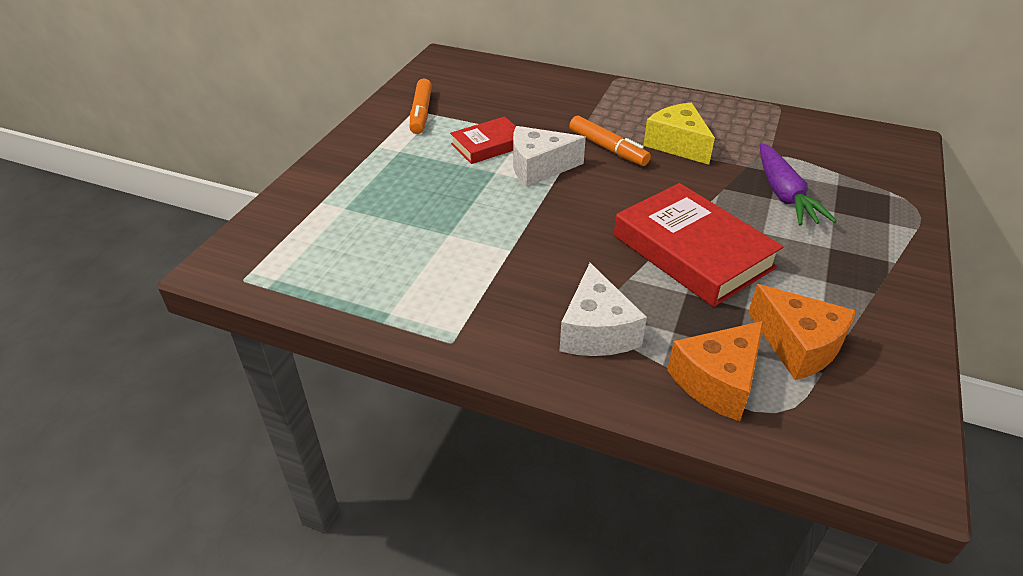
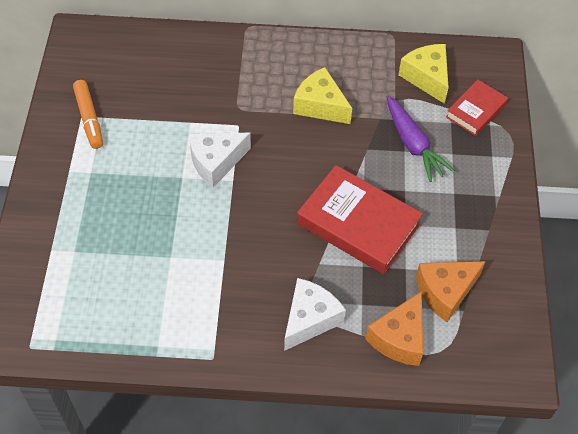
camera: 20 degrees left, 15 degrees up
red book [450,117,516,164] -> red book moved to [446,80,508,136]
white cheese [559,263,647,356] -> white cheese turned 120 degrees counterclockwise [284,278,346,351]
orange marker [569,116,651,166] -> none
orange cheese [748,284,856,380] -> orange cheese turned 120 degrees clockwise [416,261,486,322]
none -> yellow cheese [398,44,449,104]

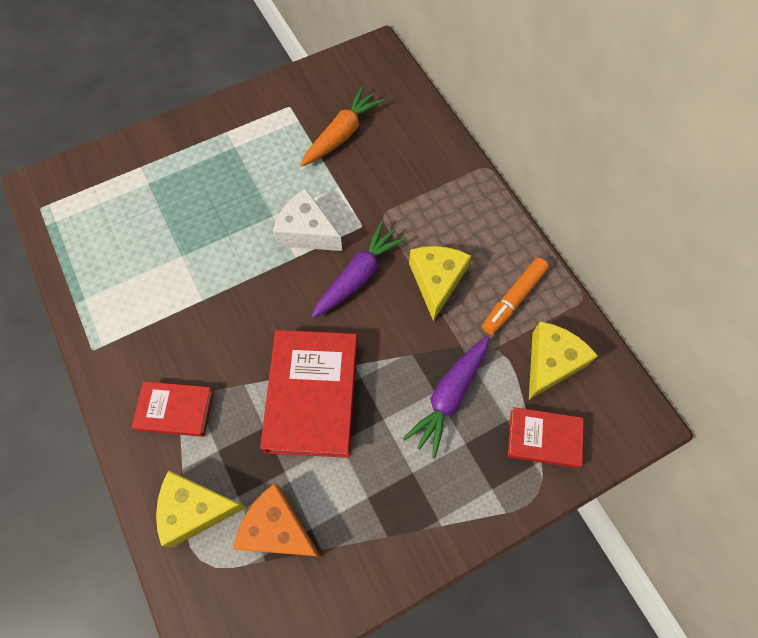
camera: 60 degrees right, 10 degrees up
orange marker [73,80,103,149] -> orange marker moved to [482,258,549,334]
white cheese [284,278,346,351] -> red book [132,381,214,437]
orange cheese [365,291,423,366] -> yellow cheese [156,470,247,547]
none -> orange carrot [301,87,385,166]
none -> purple carrot [311,221,407,318]

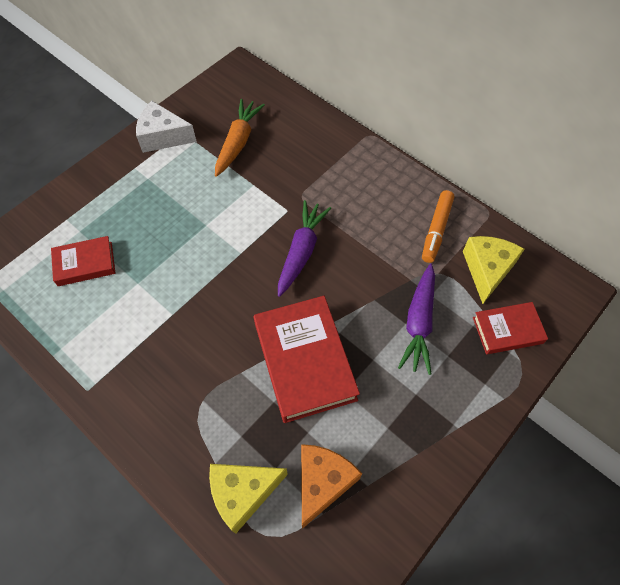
camera: 20 degrees left, 5 degrees down
red book [132,381,214,437] -> red book moved to [51,236,115,286]
orange cheese [233,483,321,557] -> orange cheese turned 105 degrees clockwise [301,444,362,529]
white cheese [273,188,342,251] -> white cheese moved to [136,101,197,153]
yellow cheese [409,246,471,321] -> none

